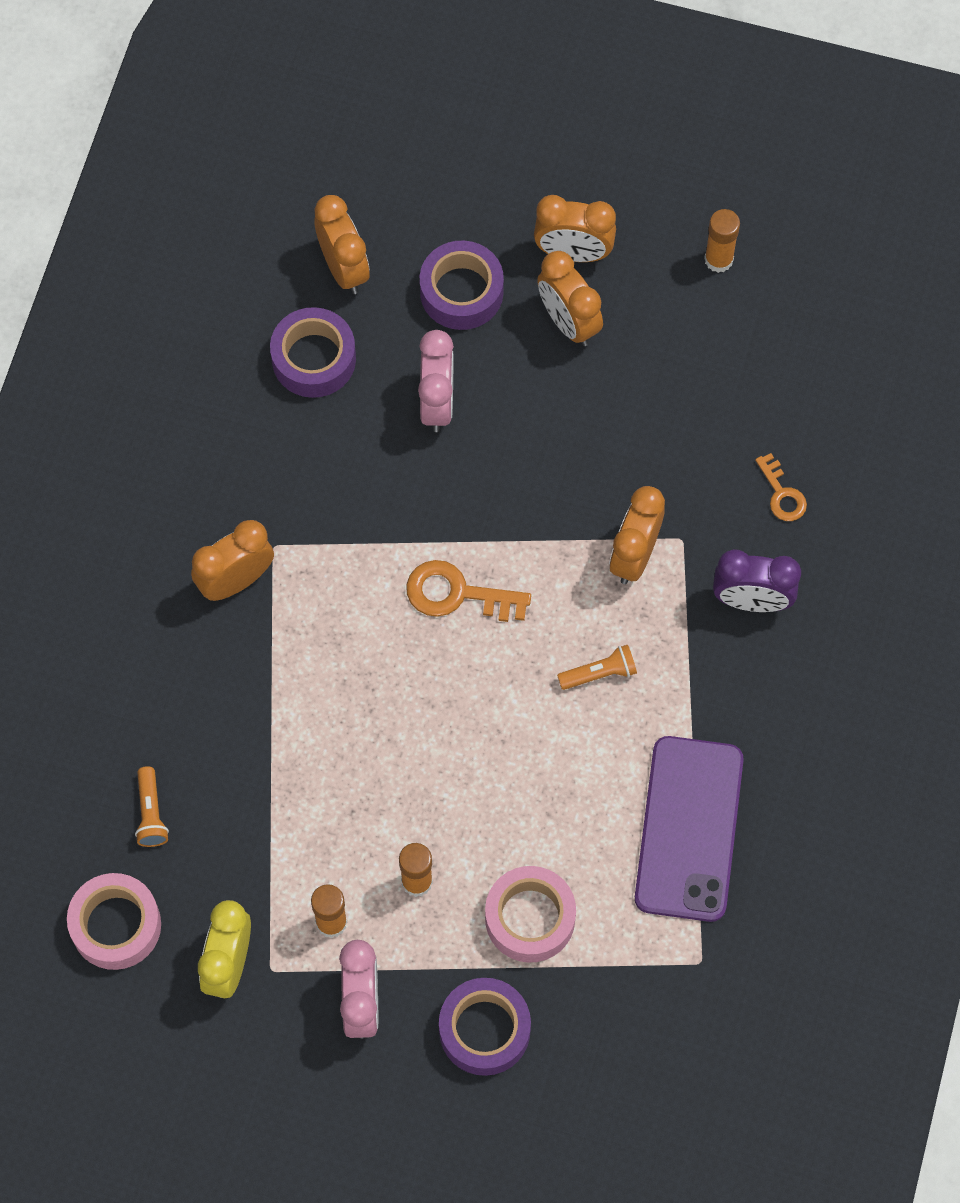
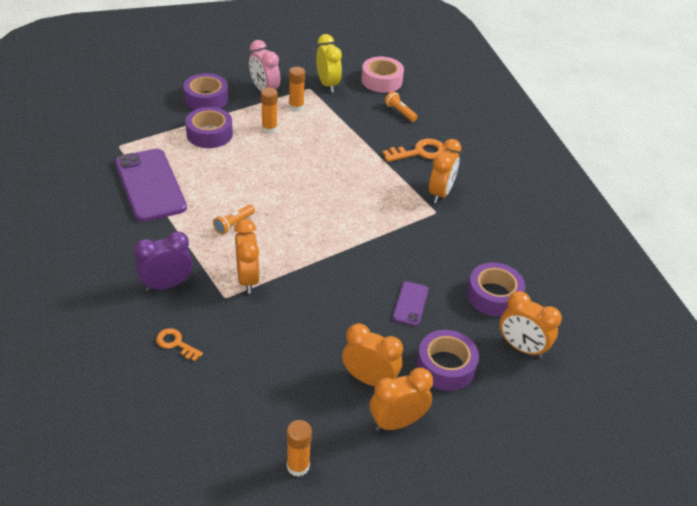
camera: 145 degrees right, 25 degrees down
orange key [406,560,531,622] -> orange key moved to [383,139,446,162]
pink clock [418,330,454,432] -> purple phone [393,281,429,326]
pink tape [485,866,576,963] -> purple tape [185,107,233,148]

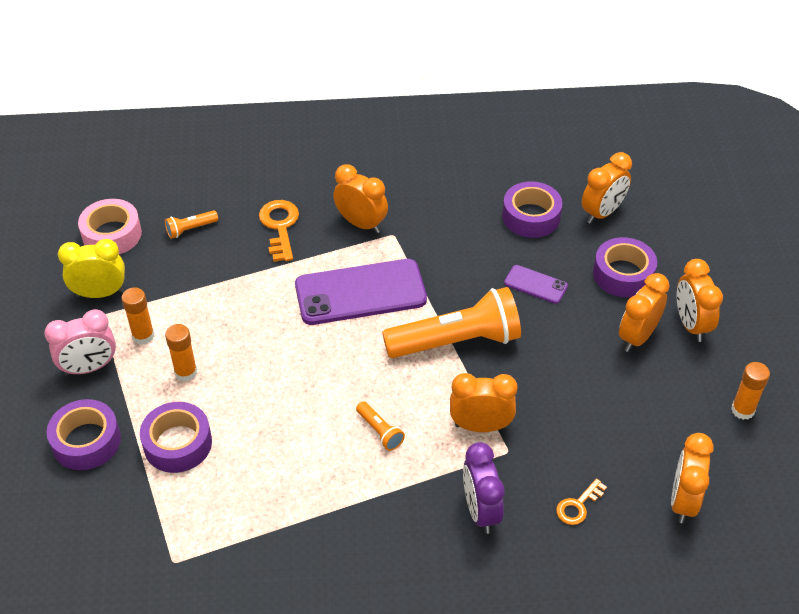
camera: 75 degrees left, 5 degrees up
purple phone [115,149,187,222] -> purple phone moved to [295,259,427,325]
none -> orange flashlight [382,287,521,358]
none -> orange clock [671,433,714,523]

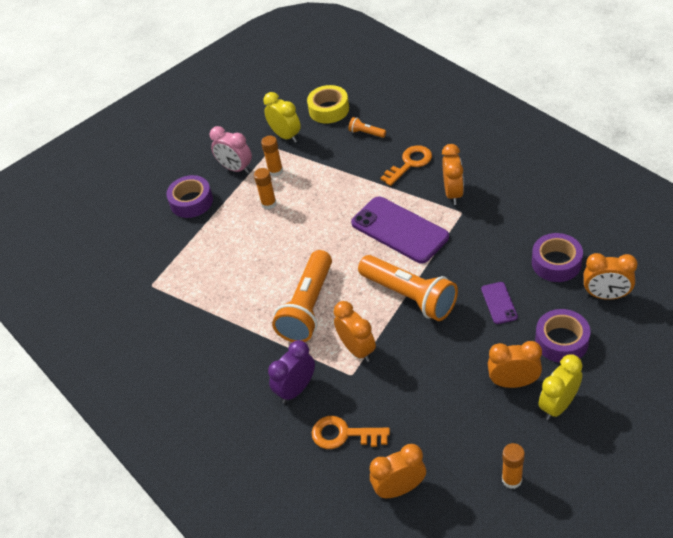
camera: 60 degrees right, 0 degrees up
pink tape [78,199,142,254] -> yellow tape [307,85,349,124]
purple tape [140,402,212,473] -> none
orange flashlight [356,401,405,451] -> orange flashlight [272,250,332,342], size x2.37
orange key [556,478,607,525] -> orange key [311,416,390,449], size x1.62
orange clock [677,259,723,342] -> yellow clock [539,355,582,420]

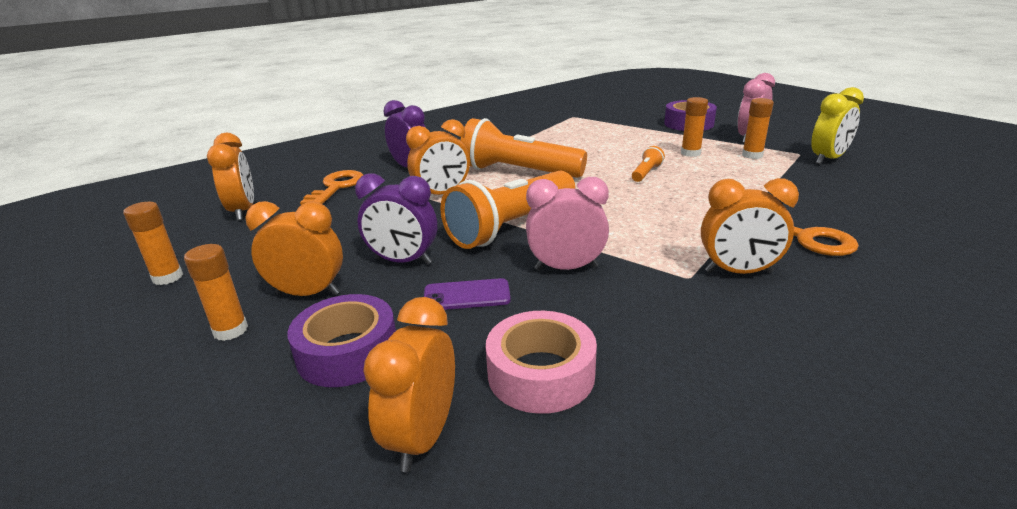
camera: 90 degrees right, 20 degrees down
yellow tape [307,85,349,124] -> none
orange flashlight [348,117,386,138] -> orange flashlight moved to [632,146,665,182]
purple phone [351,197,449,263] -> none
orange clock [488,341,542,388] -> orange clock turned 90 degrees counterclockwise [245,201,343,296]
purple tape [532,233,583,282] -> pink tape [486,311,597,414]
yellow clock [539,355,582,420] -> orange glue stick [184,244,248,341]
none -> purple clock [355,173,437,265]
none -> pink clock [526,177,609,271]

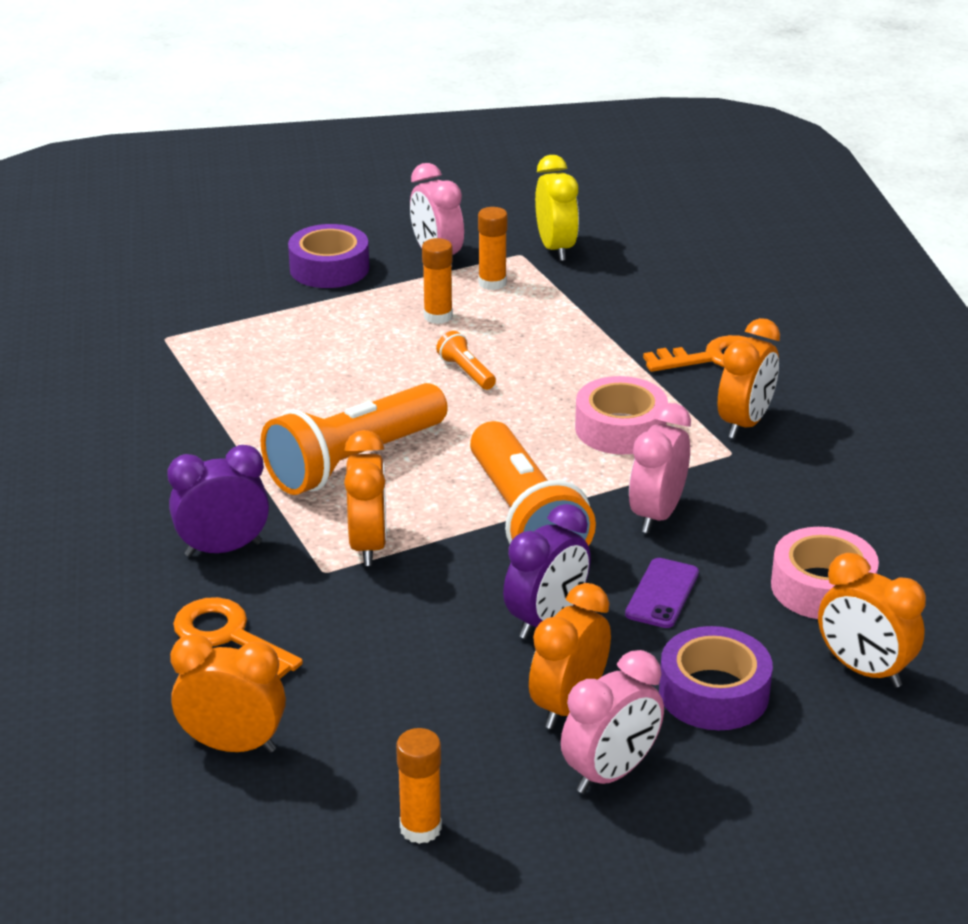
camera: 65 degrees left, 5 degrees up
orange glue stick [184,244,248,341] -> pink clock [561,650,664,794]
none -> pink tape [575,376,668,455]

